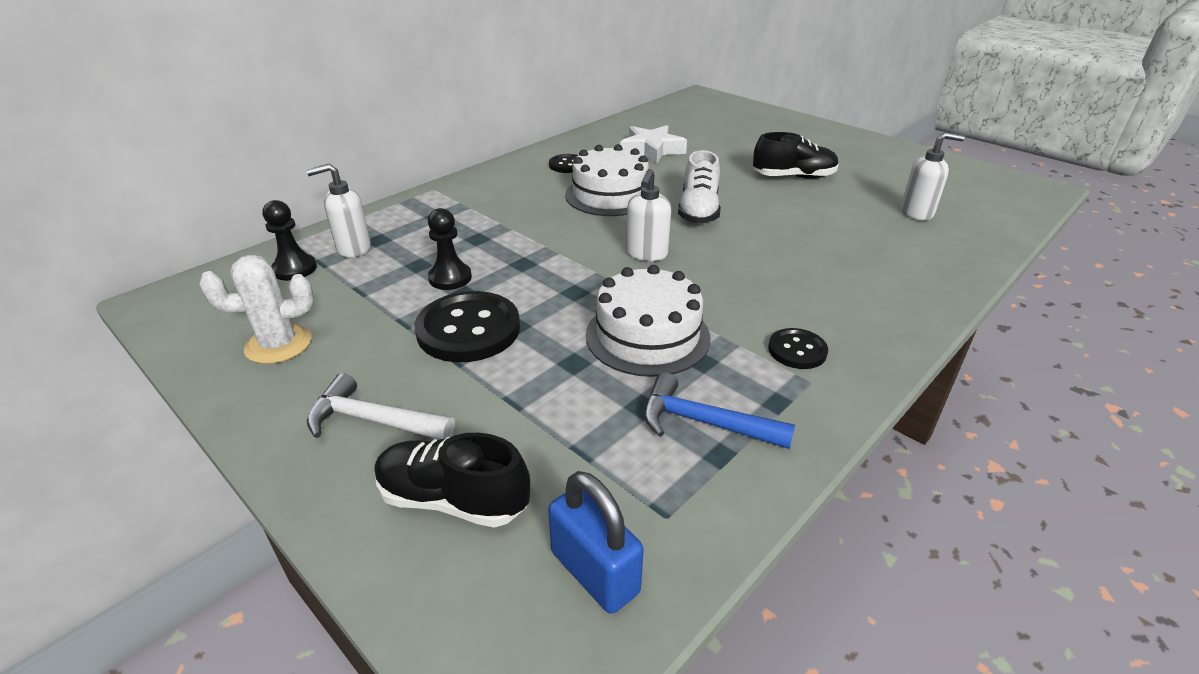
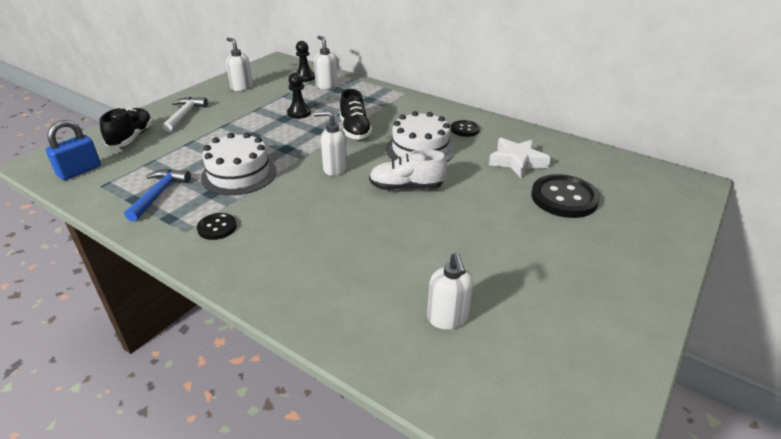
camera: 80 degrees right, 0 degrees up
white cactus [199,255,314,364] -> white soap dispenser [226,37,253,91]
black button [414,291,520,362] -> black button moved to [531,174,600,218]
black shoe [753,132,839,179] -> black shoe moved to [340,89,372,140]

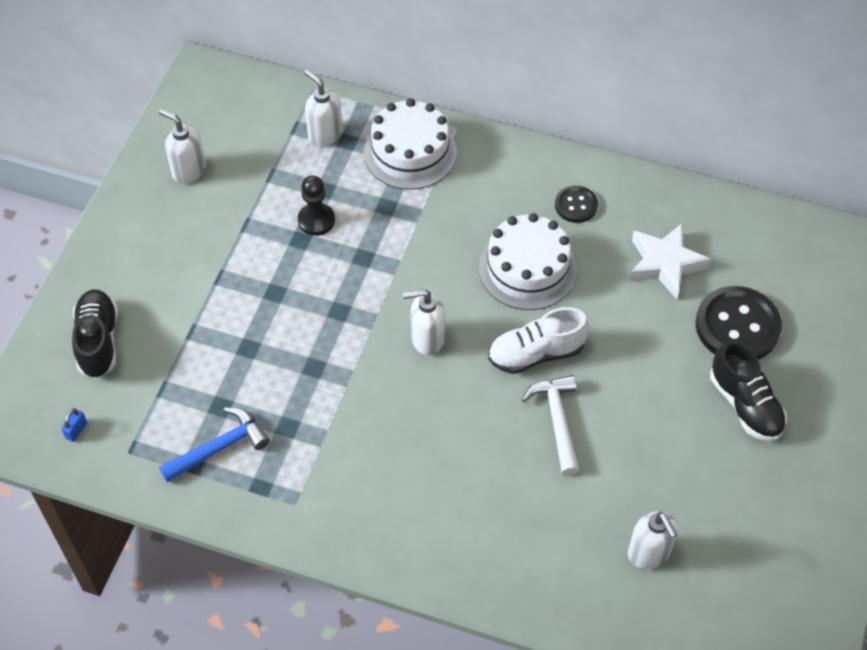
camera: 15 degrees left, 20 degrees up
blue padlock [45,120,101,180] -> blue padlock [61,408,87,442], size x0.46
blue hammer [124,169,191,222] -> blue hammer turned 60 degrees clockwise [159,408,270,483]
white hammer [162,97,208,132] -> white hammer moved to [521,375,579,476]
black button [197,213,237,240] -> none
white cake [201,133,276,195] -> white cake moved to [364,98,457,190]
black pawn [296,41,315,82] -> none
black shoe [340,89,372,140] -> black shoe moved to [710,341,787,441]

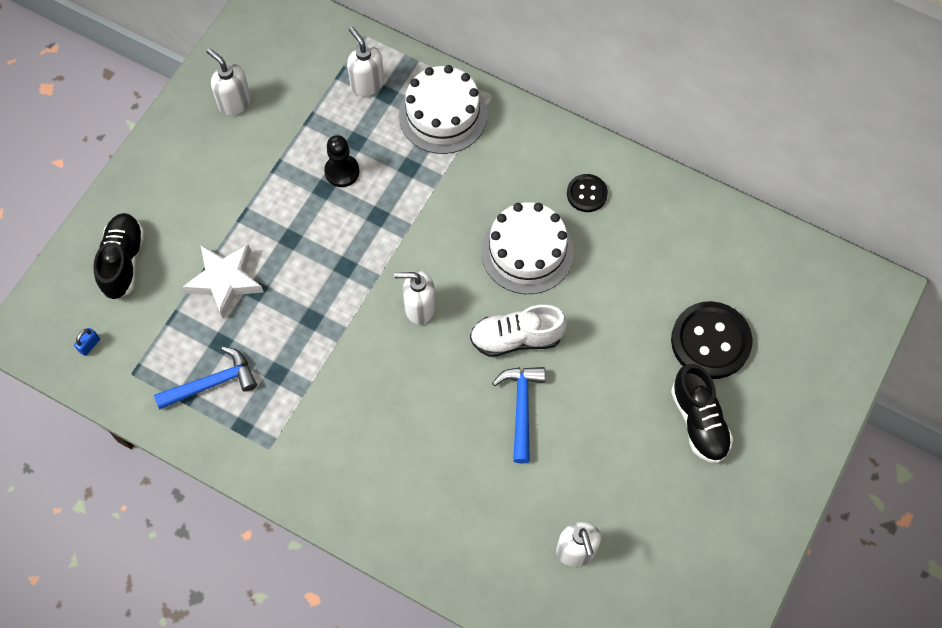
camera: 10 degrees right, 10 degrees up
white hammer [521,375,579,476] -> blue hammer [492,367,545,463]
white star [629,224,711,299] -> white star moved to [183,244,263,318]

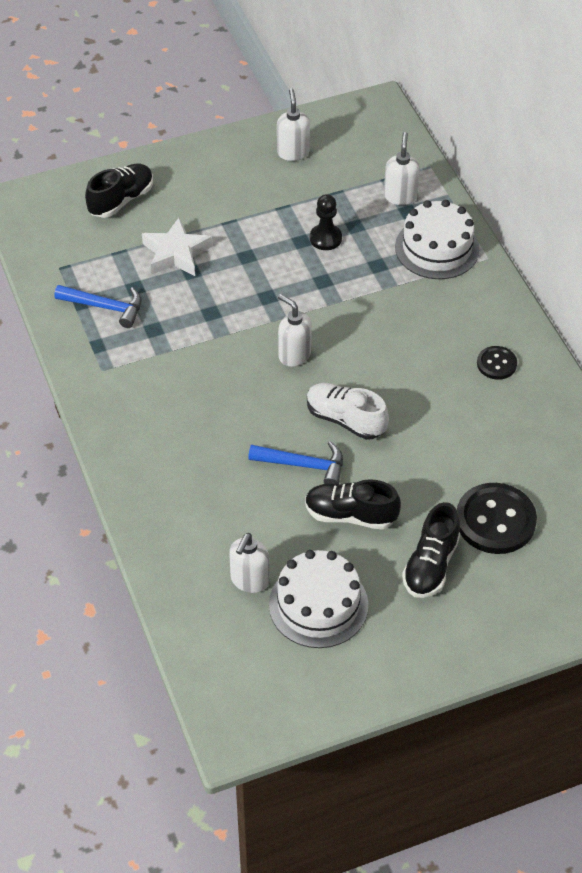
camera: 40 degrees right, 15 degrees down
blue padlock [74,328,100,356] -> none
white cake [481,202,574,294] -> white cake moved to [269,550,368,648]
blue hammer [492,367,545,463] -> blue hammer turned 60 degrees clockwise [248,441,343,484]
none -> black shoe [305,479,401,530]

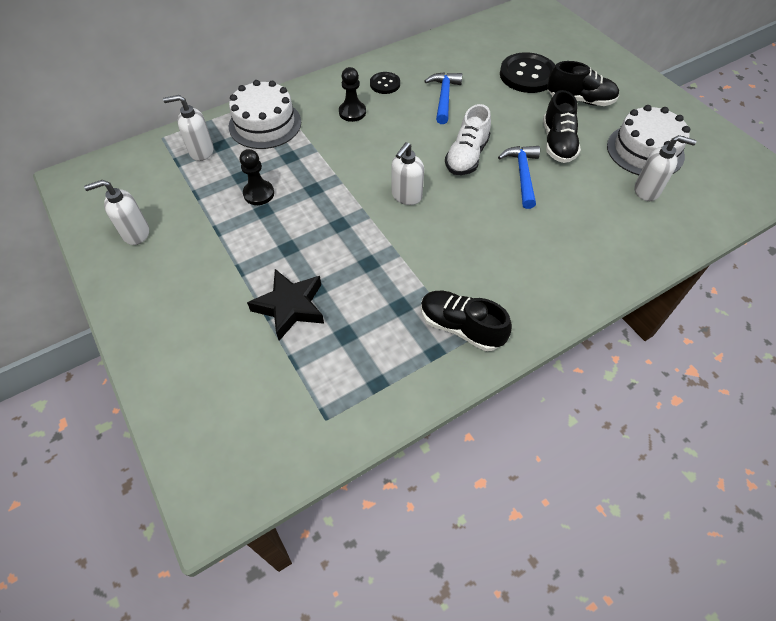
camera: 100 degrees left, 5 degrees up
blue hammer [54,285,142,328] -> blue hammer moved to [424,72,462,124]
black shoe [85,163,153,218] -> black shoe moved to [421,291,512,351]
white star [142,218,212,276] -> black star [247,269,324,341]
none -> black pawn [339,67,366,122]

